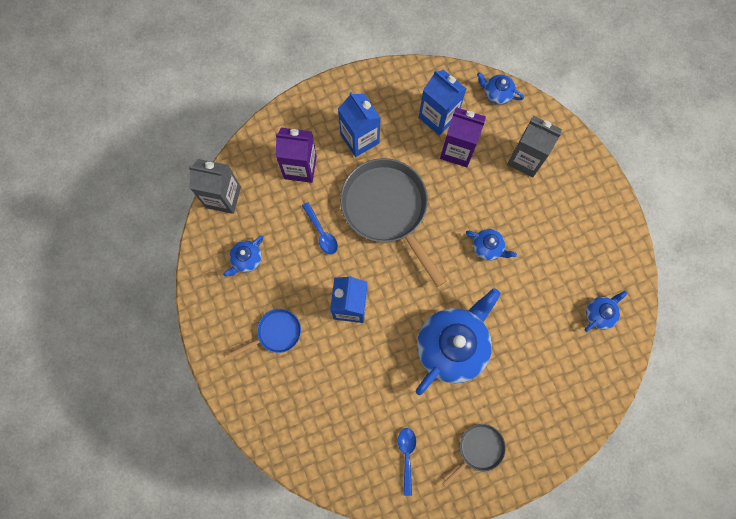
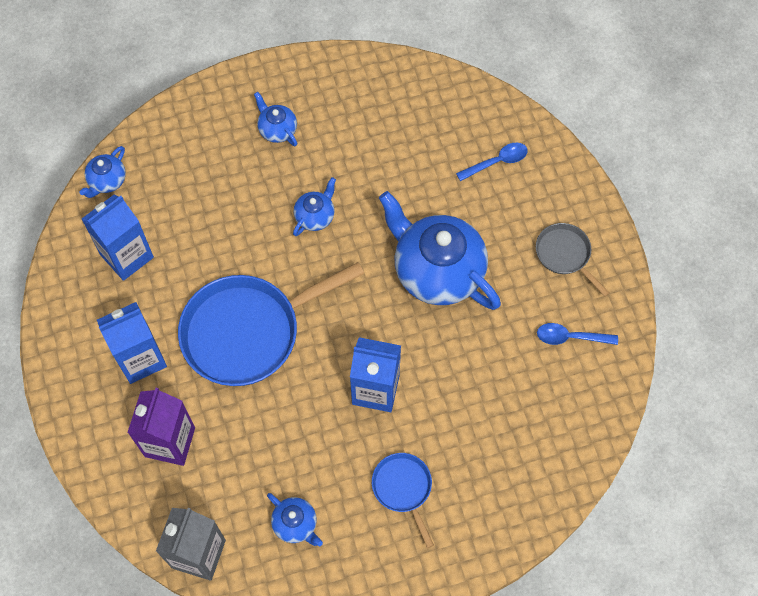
camera: 85 degrees left, 10 degrees down
blue spoon [302,202,338,254] -> blue spoon moved to [456,143,528,181]
grey pan [340,158,446,287] -> blue pan [178,262,364,386]
purple carton [440,107,486,167] -> none
grey carton [507,116,562,177] -> none
blue teapot [584,291,628,332] -> blue teapot moved to [254,92,298,146]

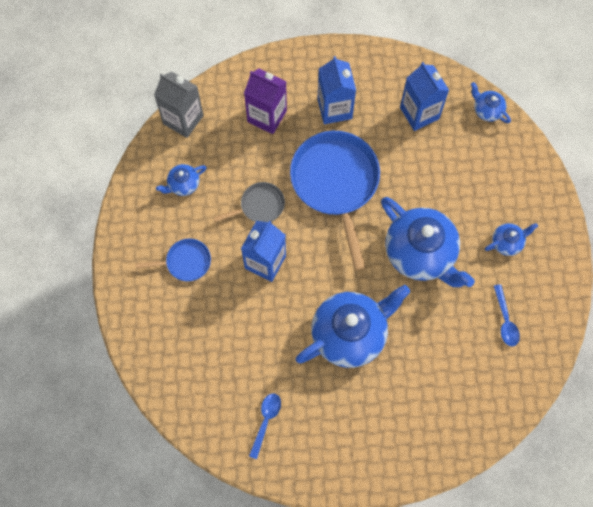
camera: 105 degrees right, 5 degrees up
blue teapot [293,177,336,236] -> blue teapot [381,197,475,287], size x2.21
blue spoon [456,143,528,181] -> blue spoon moved to [494,284,520,346]
grey pan [536,223,610,297] -> grey pan moved to [213,182,285,222]

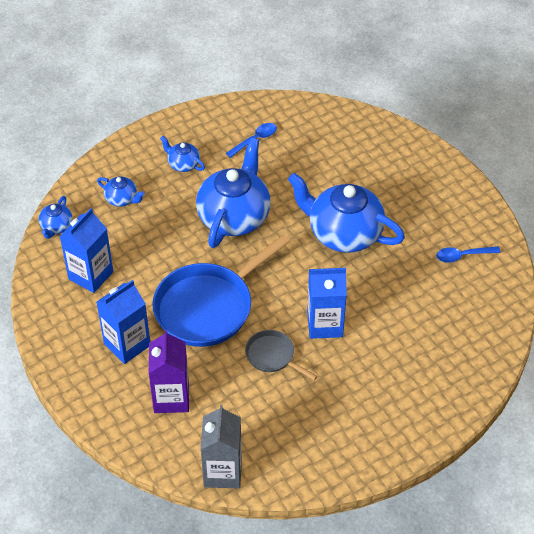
camera: 120 degrees left, 20 degrees down
blue pan [135,239,211,281] -> none
blue teapot [156,164,207,196] -> blue teapot moved to [97,177,145,207]

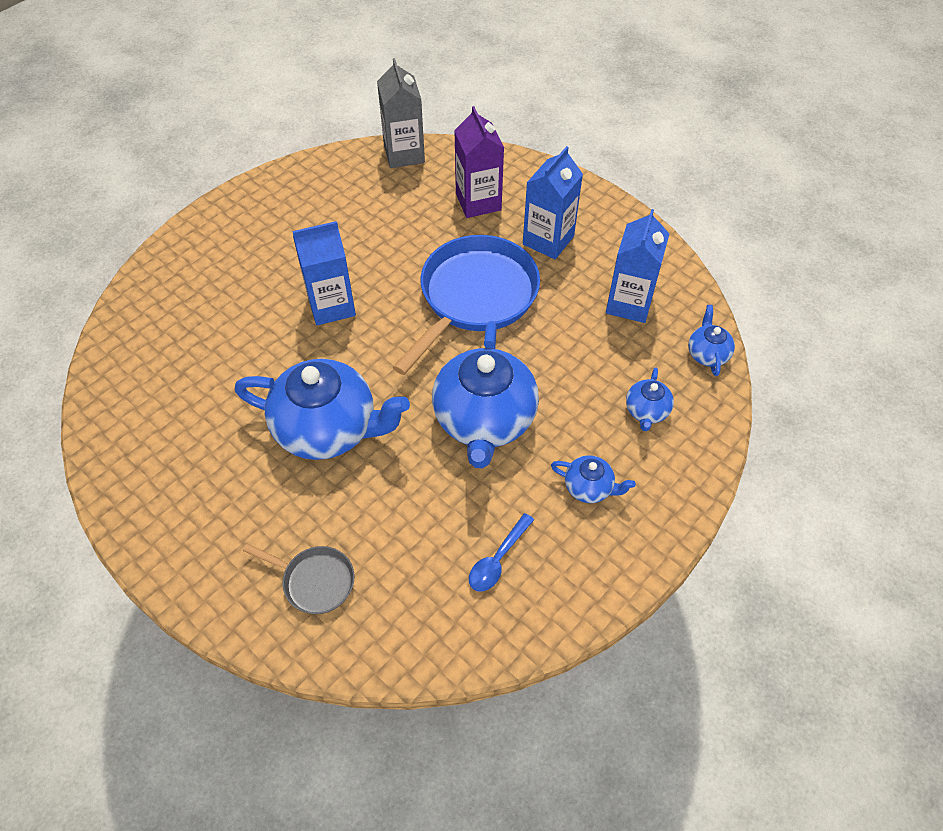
camera: 165 degrees right, 5 degrees up
blue teapot [97,177,145,207] -> blue teapot turned 90 degrees counterclockwise [626,367,674,431]
grey pan [245,330,318,380] -> grey pan moved to [243,544,355,614]
blue spoon [436,246,501,263] -> none

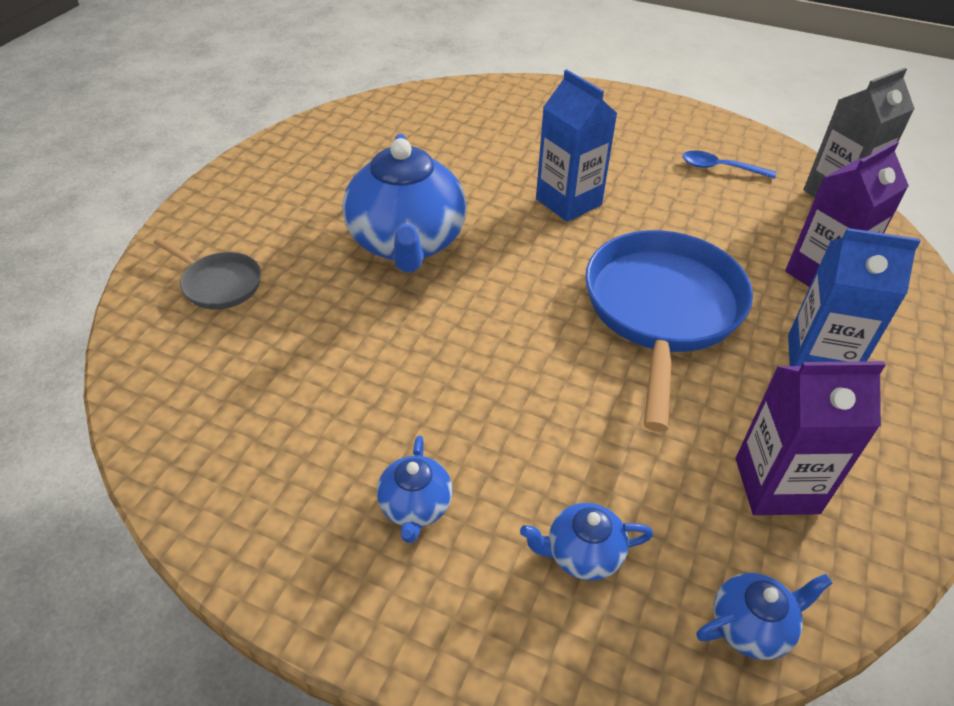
camera: 70 degrees right, 10 degrees down
grey pan [243,544,355,614] -> grey pan turned 60 degrees counterclockwise [154,238,261,310]
blue pan [393,235,540,375] -> blue pan turned 90 degrees counterclockwise [585,230,753,432]
blue teapot [432,321,539,468] -> none
blue spoon [469,513,534,592] -> blue spoon moved to [682,151,776,179]
blue carton [606,209,670,323] -> purple carton [736,361,886,515]

